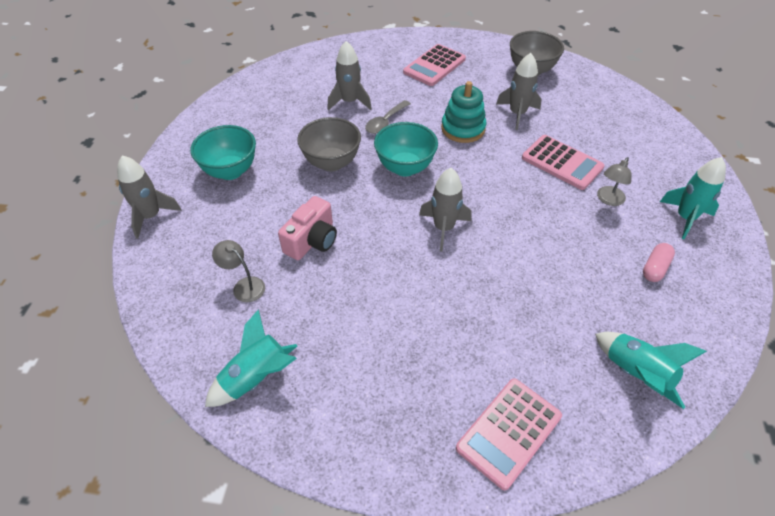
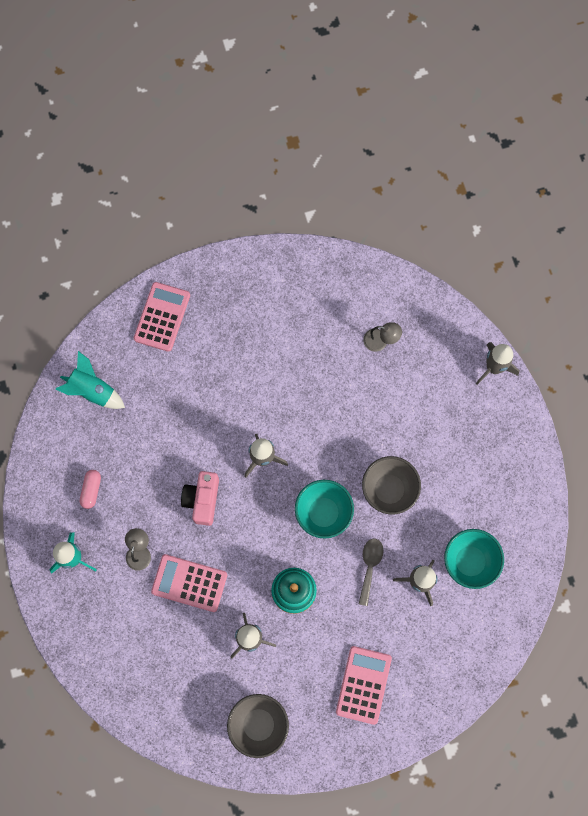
camera: 155 degrees right, 25 degrees up
turquoise bowl [190,125,256,180] -> turquoise bowl moved to [444,529,504,589]
turquoise rocket [205,309,297,407] -> none
pink camera [278,196,337,260] -> pink camera moved to [181,471,219,526]

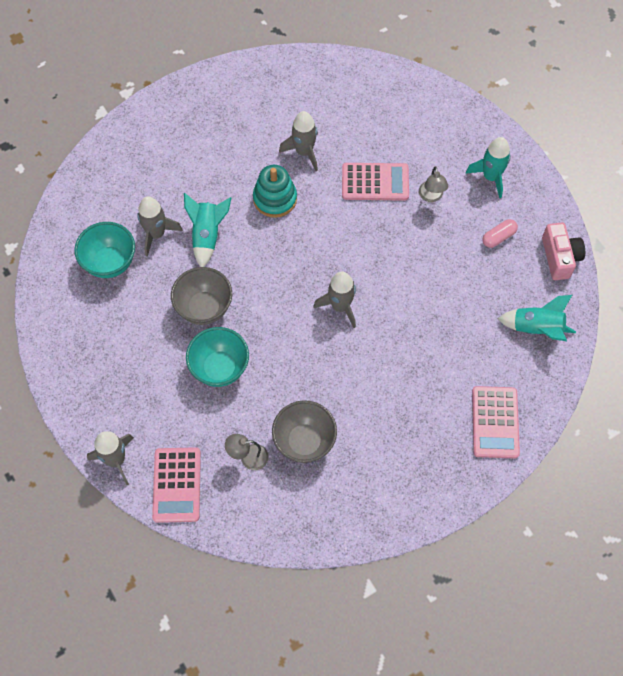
camera: 165 degrees right, 10 degrees down
pink capsule [80,470,101,509] -> pink capsule turned 60 degrees clockwise [482,219,518,248]
pink camera [181,471,219,526] -> pink camera moved to [542,222,585,280]
grey bowl [227,694,289,758] -> grey bowl moved to [272,400,337,463]
turquoise bowl [295,480,354,538] -> turquoise bowl moved to [186,327,249,387]
pink calculator [336,646,392,725] -> pink calculator moved to [152,447,201,523]
grey spoon [359,539,384,606] -> turquoise rocket [184,193,231,267]

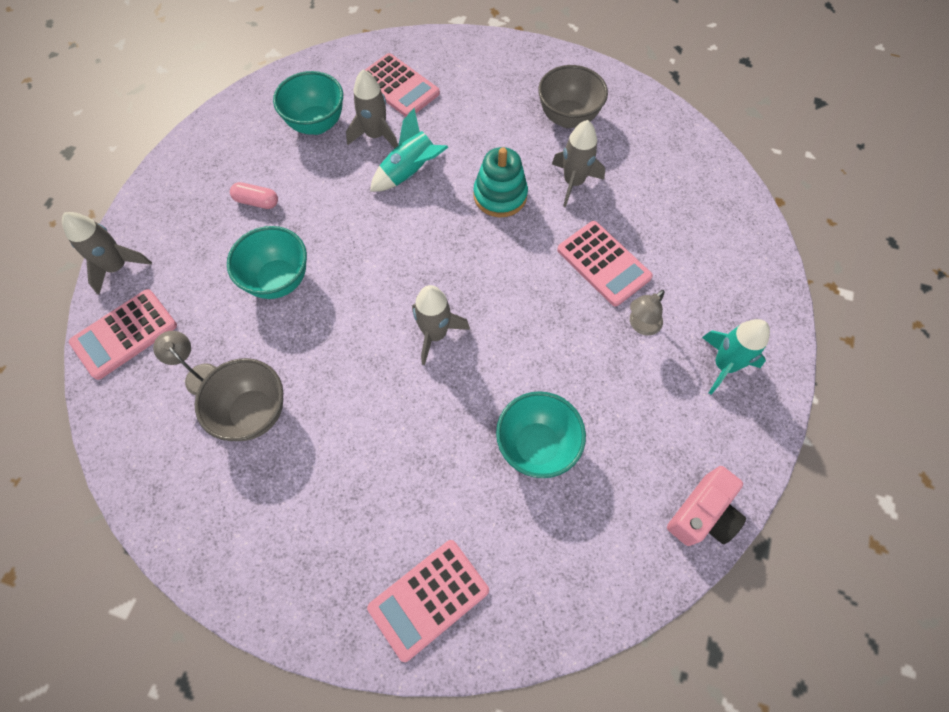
camera: 50 degrees right, 0 degrees up
grey bowl [171,267,232,325] -> grey bowl moved to [538,65,608,128]
pink capsule [482,219,518,248] -> pink capsule moved to [230,182,278,209]
turquoise rocket [498,295,576,341] -> none
none -> pink calculator [365,53,440,117]
none -> turquoise bowl [496,391,586,478]

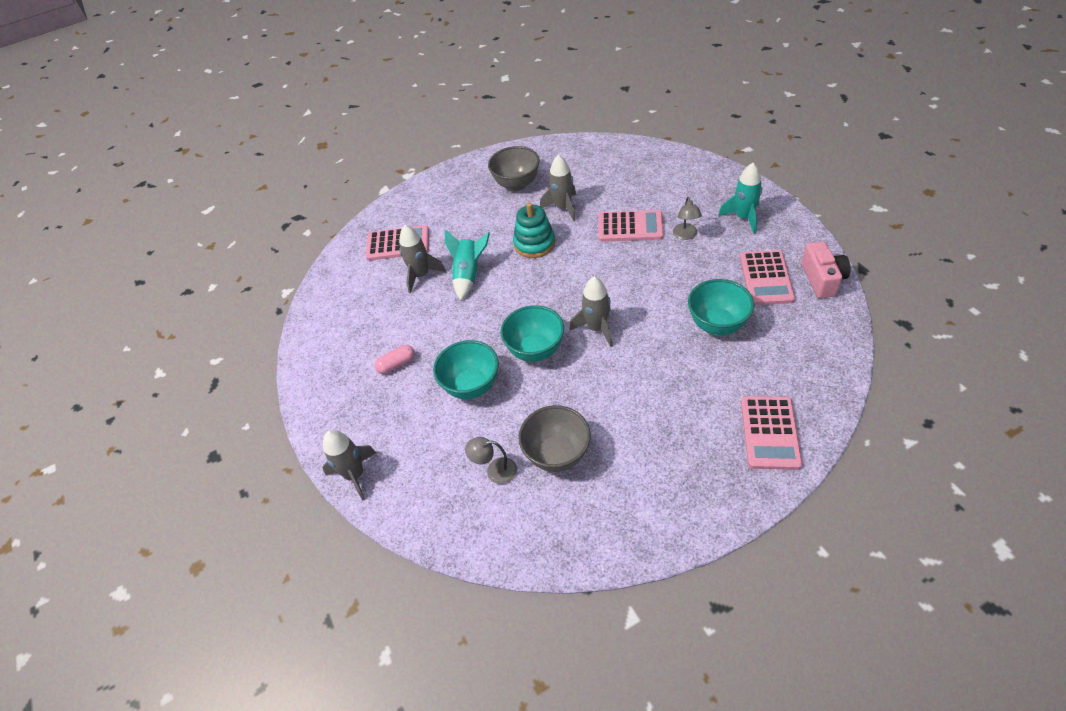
camera: 40 degrees left, 15 degrees down
pink calculator [69,289,177,380] -> pink calculator moved to [740,250,795,305]
turquoise bowl [273,71,343,135] -> turquoise bowl moved to [500,305,564,362]

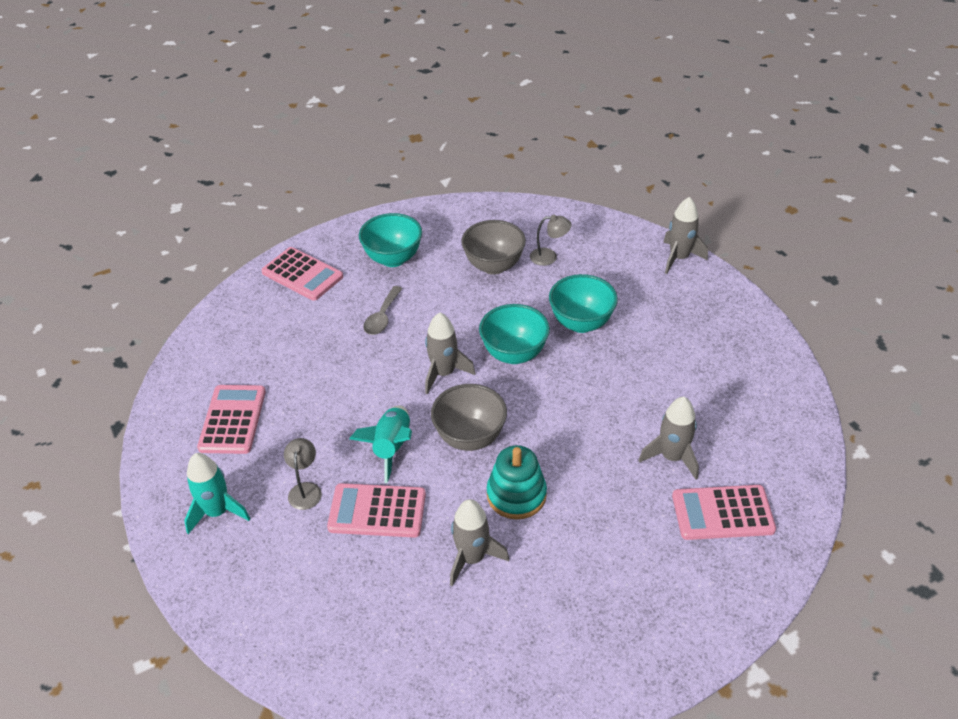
camera: 175 degrees right, 5 degrees down
pink capsule [375,345,415,374] -> none
turquoise rocket [445,229,490,300] -> turquoise rocket moved to [350,405,412,483]
grey bowl [488,146,539,191] -> grey bowl moved to [431,384,507,451]
turquoise bowl [688,279,754,335] -> turquoise bowl moved to [359,213,422,267]
pink calculator [741,396,803,470] -> pink calculator turned 120 degrees clockwise [261,247,343,301]
pink camera [802,241,851,298] -> none
none -> grey spoon [364,286,403,335]

